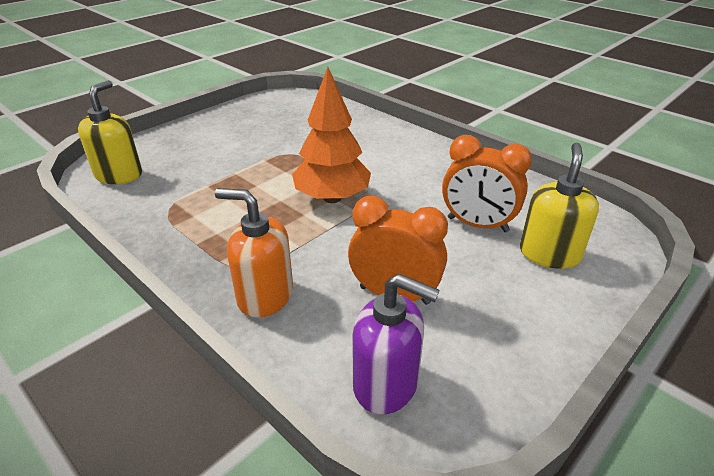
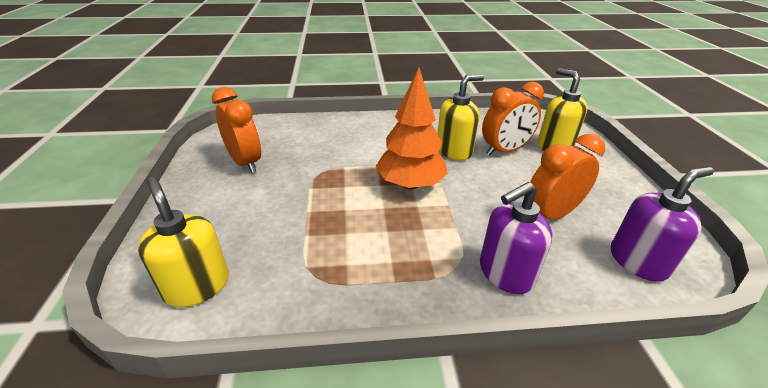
camera: 50 degrees left, 0 degrees up
orange soap dispenser [215,188,293,318] -> purple soap dispenser [480,182,552,294]
none -> orange clock [212,87,261,173]
none -> yellow soap dispenser [437,74,484,160]

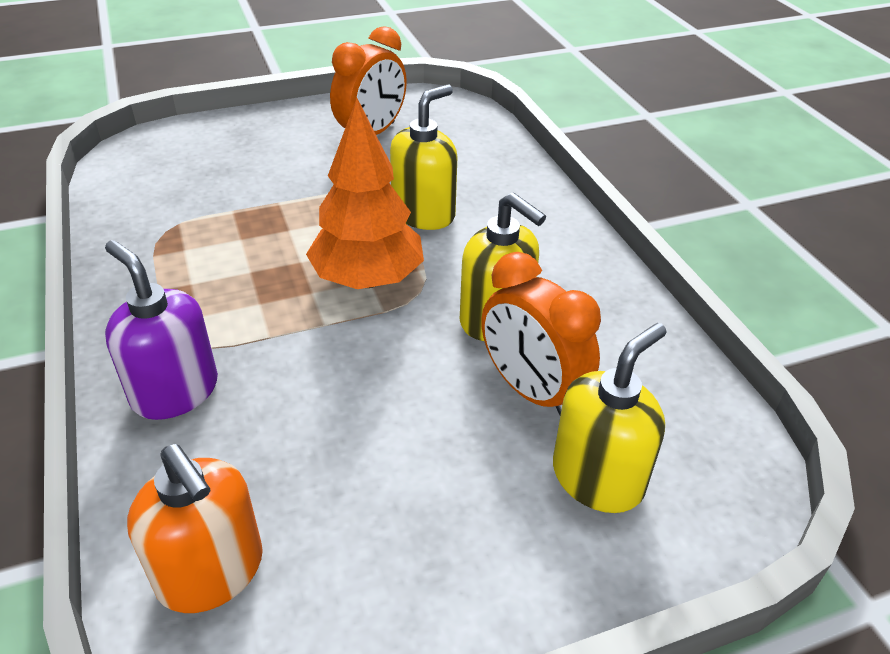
camera: 75 degrees right, 5 degrees up
yellow soap dispenser [138,177,229,307] -> yellow soap dispenser moved to [390,85,457,230]
orange clock [530,134,605,220] -> none
purple soap dispenser [611,166,714,282] -> orange soap dispenser [127,444,263,613]

